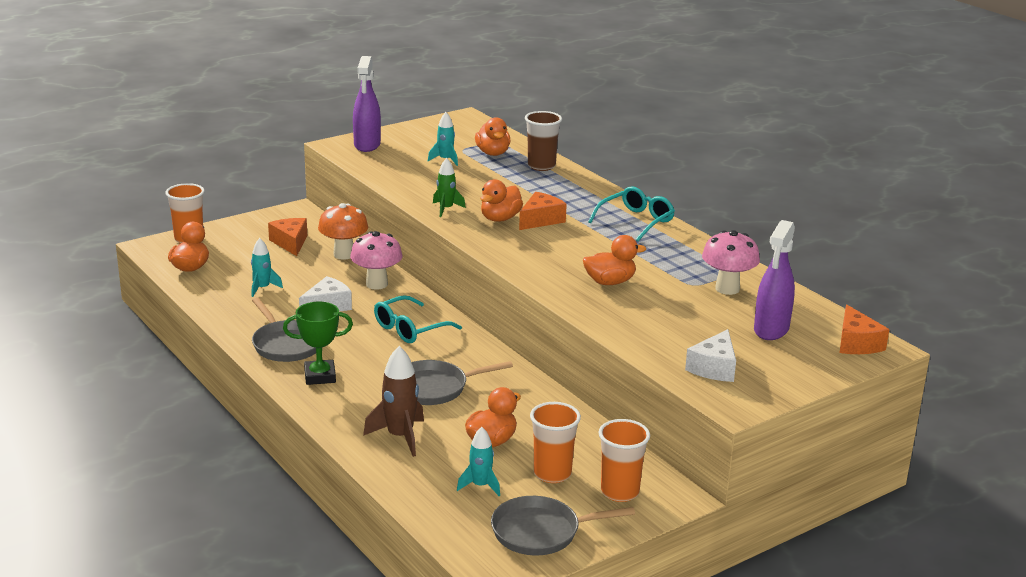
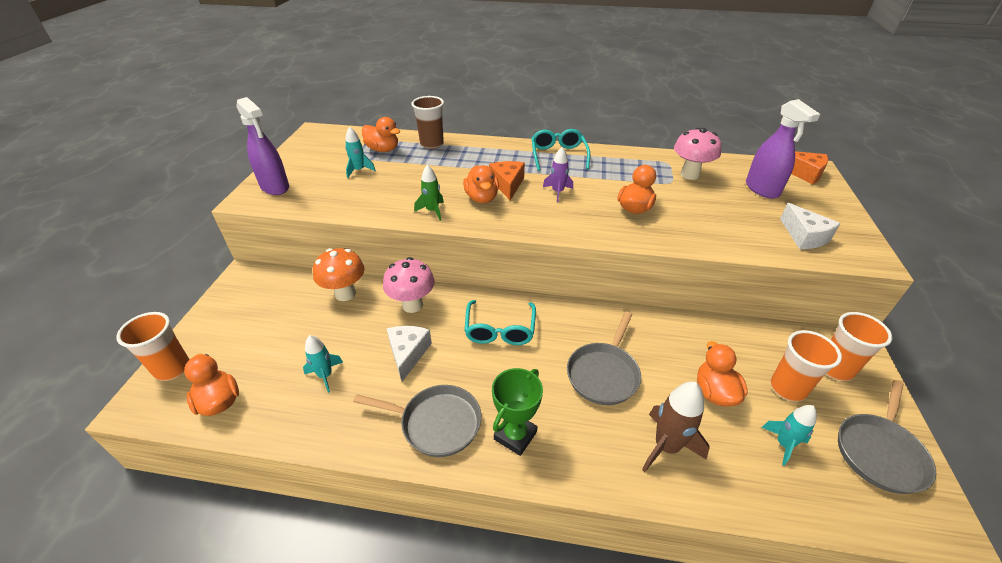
camera: 45 degrees left, 15 degrees up
orange cheese [268,218,307,256] -> none
none -> purple rocket [543,147,573,202]

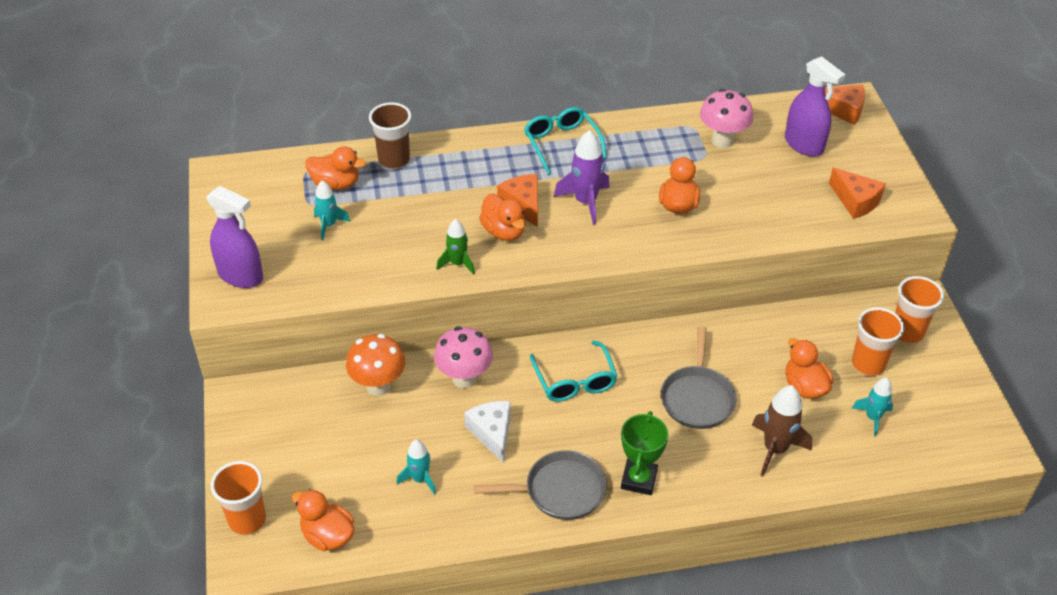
camera: 20 degrees left, 5 degrees up
purple rocket [543,147,573,202] -> purple rocket [554,130,610,225], size x1.57
white cheese [780,203,841,249] -> orange cheese [829,168,886,219]
grey pan [838,380,936,494] -> none

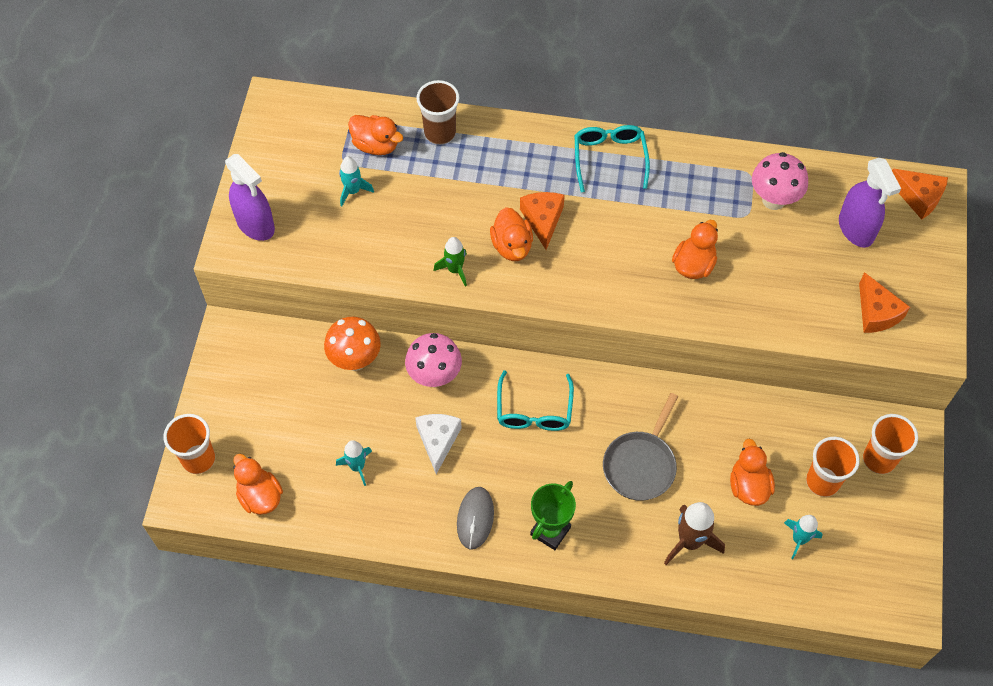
camera: 20 degrees right, 15 degrees up
grey pan [474,450,607,520] -> grey mouse [457,487,494,550]
purple rocket [554,130,610,225] -> none

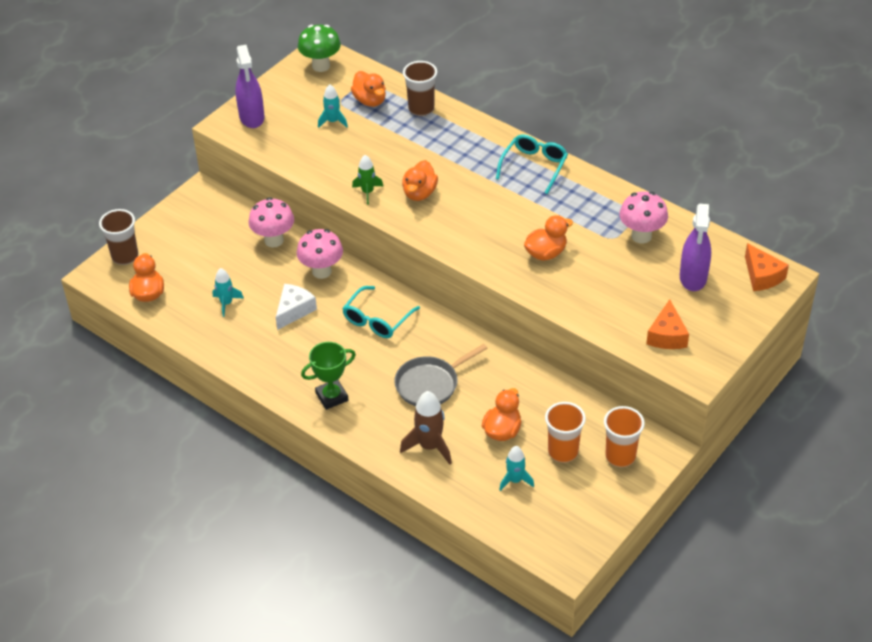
camera: 30 degrees right, 15 degrees down
orange cup [163,414,215,474] -> brown cup [99,209,138,265]
orange mushroom [324,317,381,371] -> pink mushroom [249,197,294,247]
grey mouse [457,487,494,550] -> none
orange cheese [520,192,565,250] -> none
none -> green mushroom [298,25,341,72]

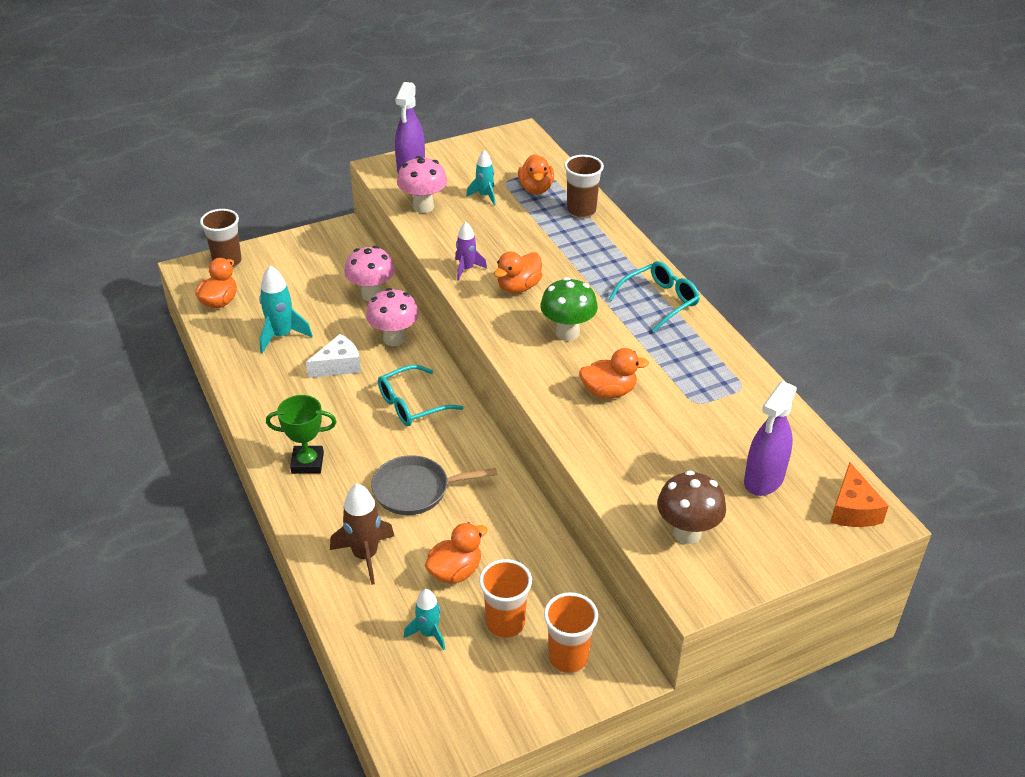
camera: 25 degrees right, 5 degrees down
turquoise rocket [213,268,244,317] -> turquoise rocket [259,265,313,353], size x1.57
green mushroom [298,25,341,72] -> green mushroom moved to [540,277,598,341]
green rocket [352,155,383,205] -> purple rocket [455,222,487,281]
pink mushroom [619,192,668,244] -> pink mushroom moved to [397,156,447,213]
orange cheese [646,299,689,349] -> brown mushroom [657,470,726,544]

